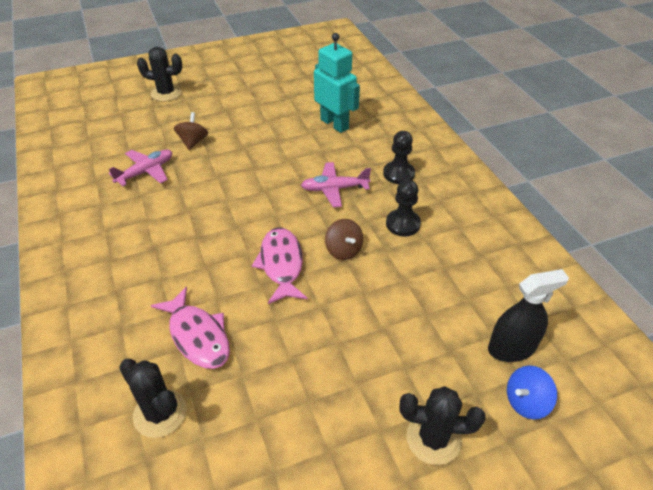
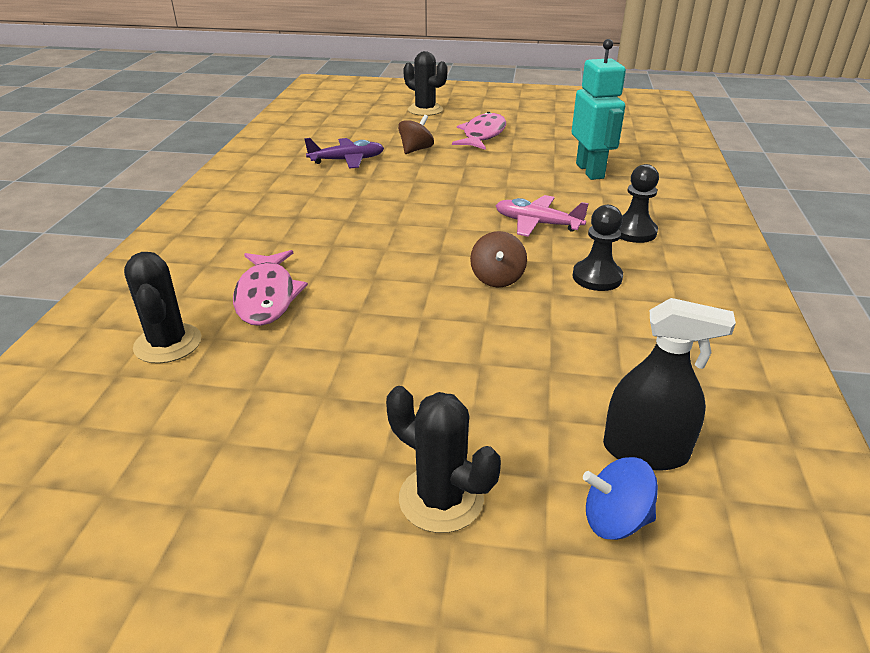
camera: 30 degrees right, 10 degrees down
pink plane [109,149,172,186] -> purple plane [304,138,384,169]
pink fish [252,227,308,304] -> pink fish moved to [452,112,506,150]

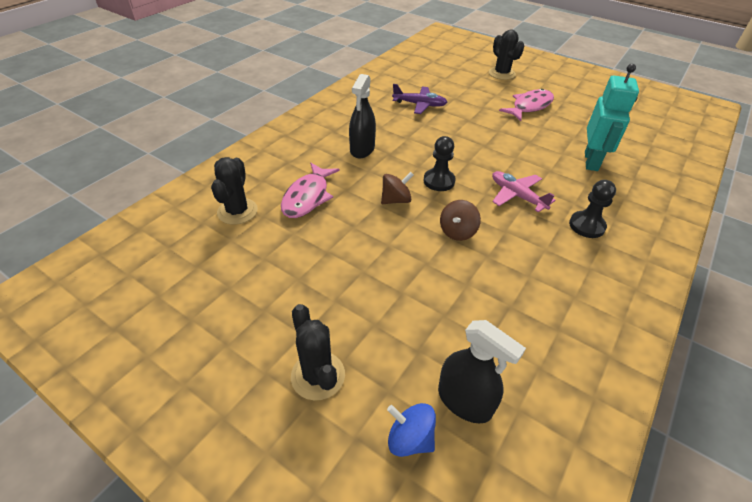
camera: 25 degrees right, 10 degrees up
brown spinning top [398,115,434,154] -> brown spinning top moved to [381,172,413,204]
black pawn [573,205,623,291] -> black pawn moved to [424,136,456,191]
none -> black spray bottle [349,74,376,159]

